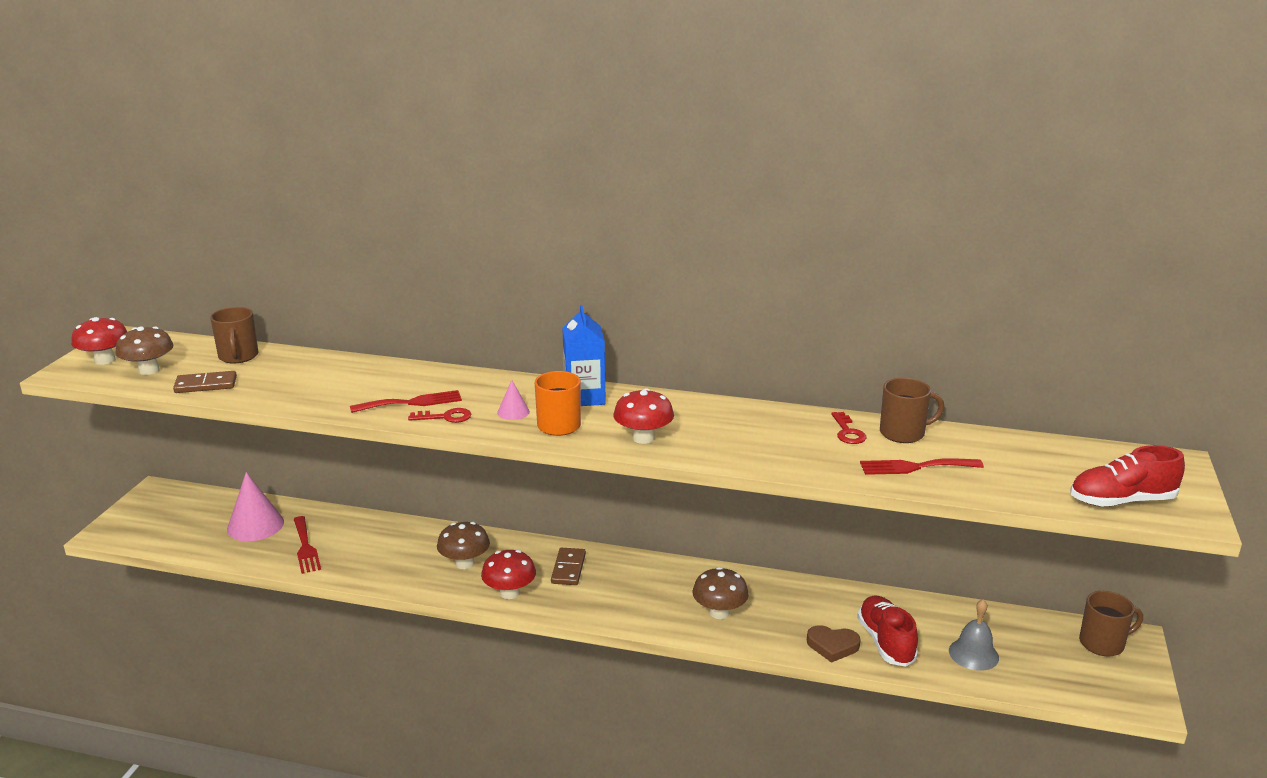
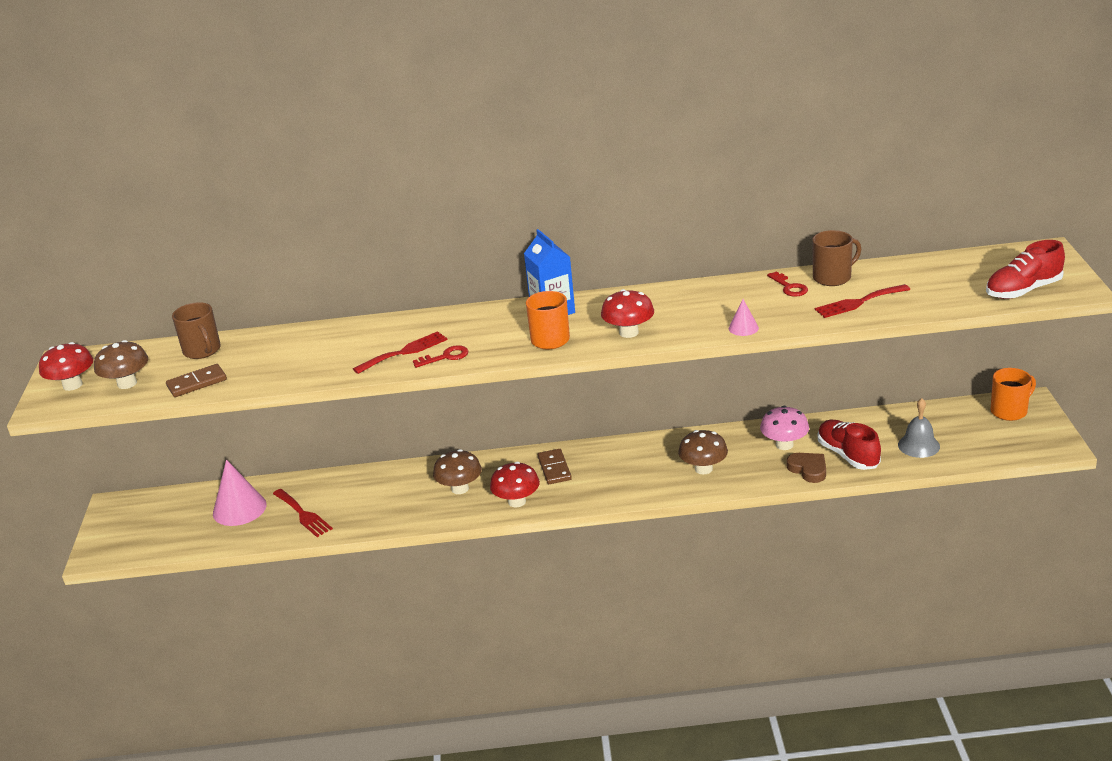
camera: 15 degrees left, 5 degrees up
pink cone [497,380,530,420] -> pink cone moved to [729,299,759,336]
brown heart [807,625,861,663] -> brown heart turned 120 degrees counterclockwise [787,453,826,483]
brown mug [1079,591,1143,656] -> orange mug [990,368,1036,421]
none -> pink mushroom [760,406,809,450]

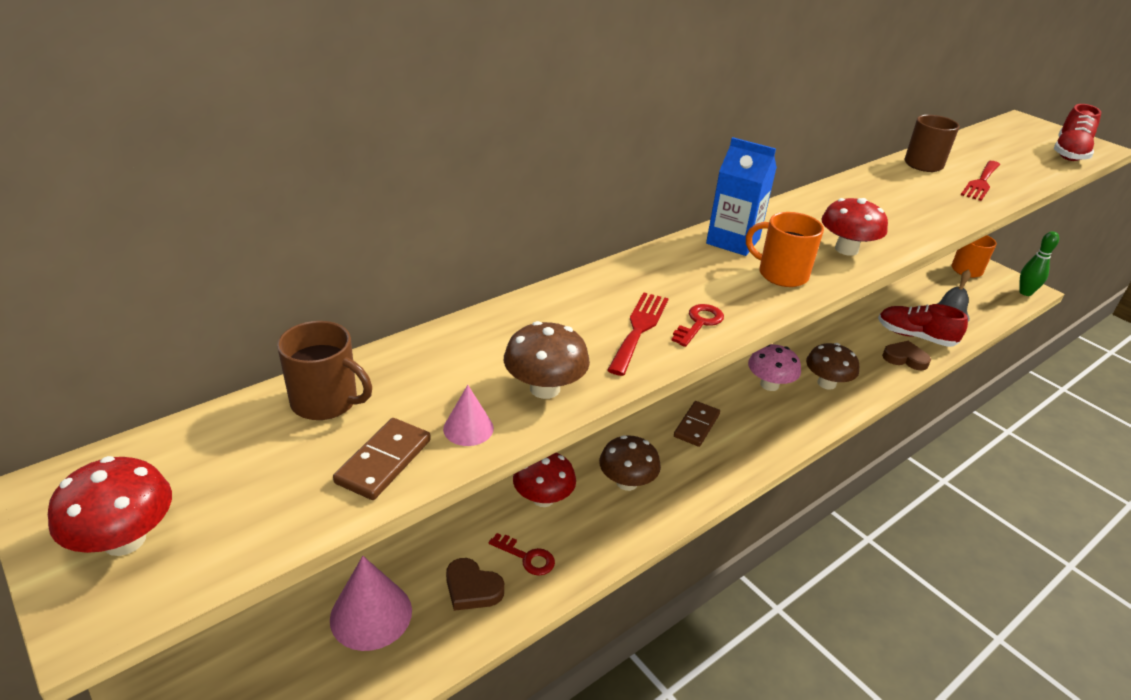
camera: 40 degrees left, 5 degrees up
brown mushroom [94,340,148,389] -> brown mushroom moved to [504,321,590,399]
red fork [273,489,333,537] -> brown heart [446,558,504,611]
red mushroom [490,461,540,508] -> red mushroom moved to [513,452,576,507]
brown domino [538,449,572,484] -> brown domino turned 75 degrees clockwise [674,401,720,447]
pink cone [729,299,759,336] -> pink cone moved to [443,385,494,446]
pink mushroom [760,406,809,450] -> pink mushroom moved to [748,344,801,391]
red key [767,271,808,297] -> red key moved to [488,533,555,576]
none -> green bowling pin [1019,231,1059,296]

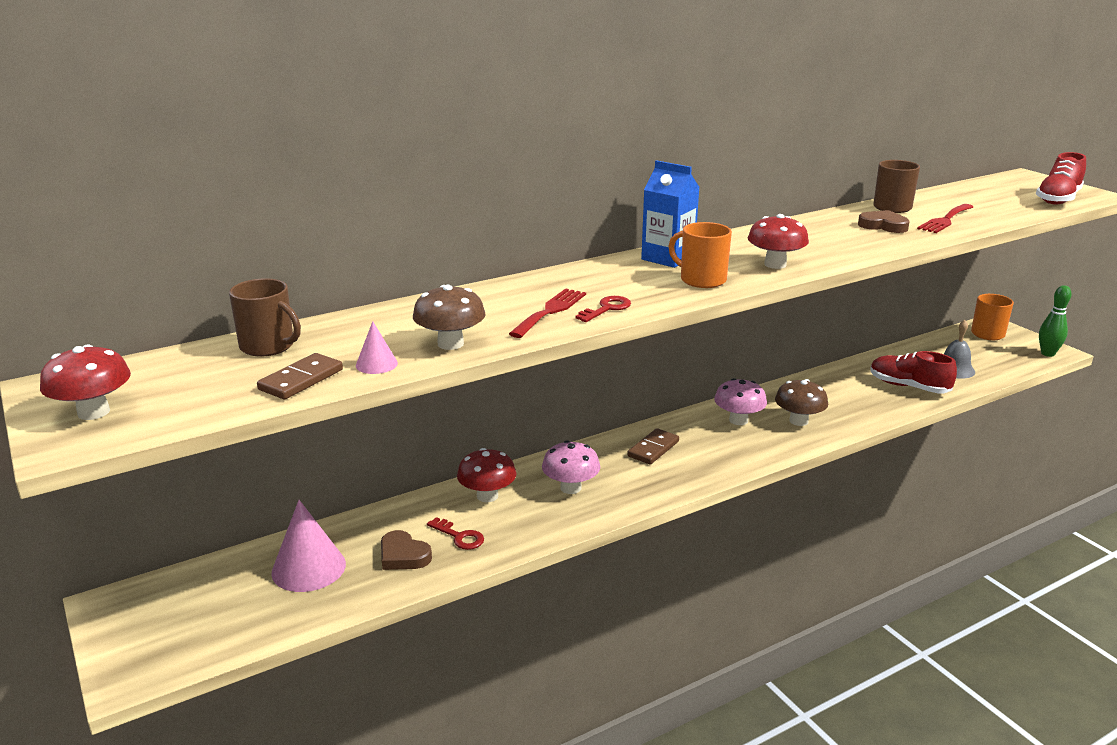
camera: 10 degrees right, 10 degrees down
brown mushroom [599,435,661,491] -> pink mushroom [542,440,600,494]
brown heart [882,341,931,370] -> brown heart moved to [858,210,910,233]

